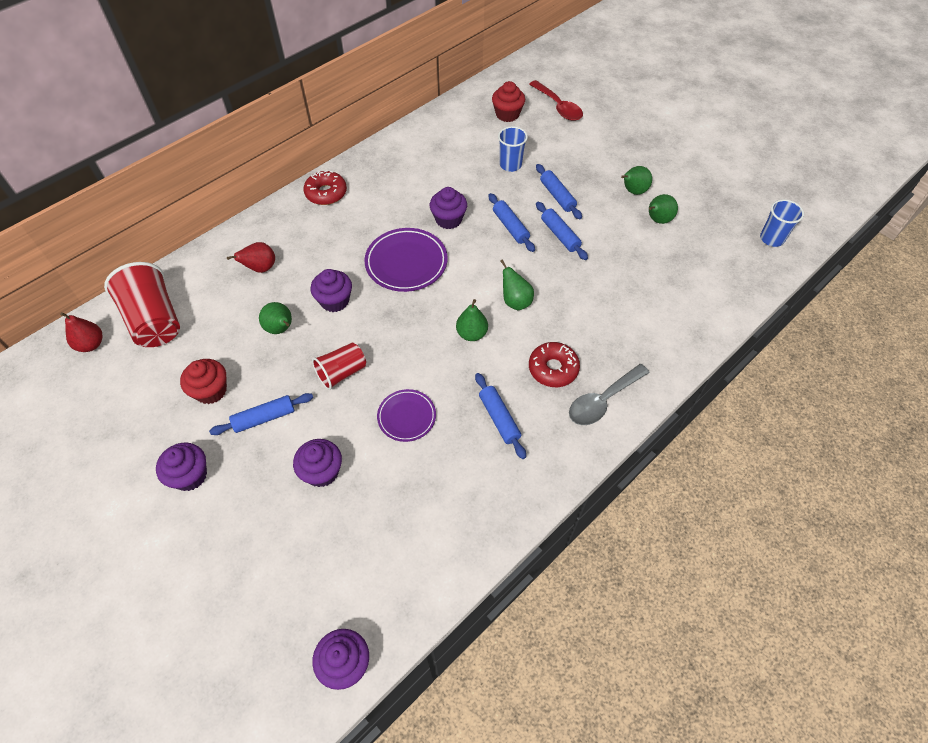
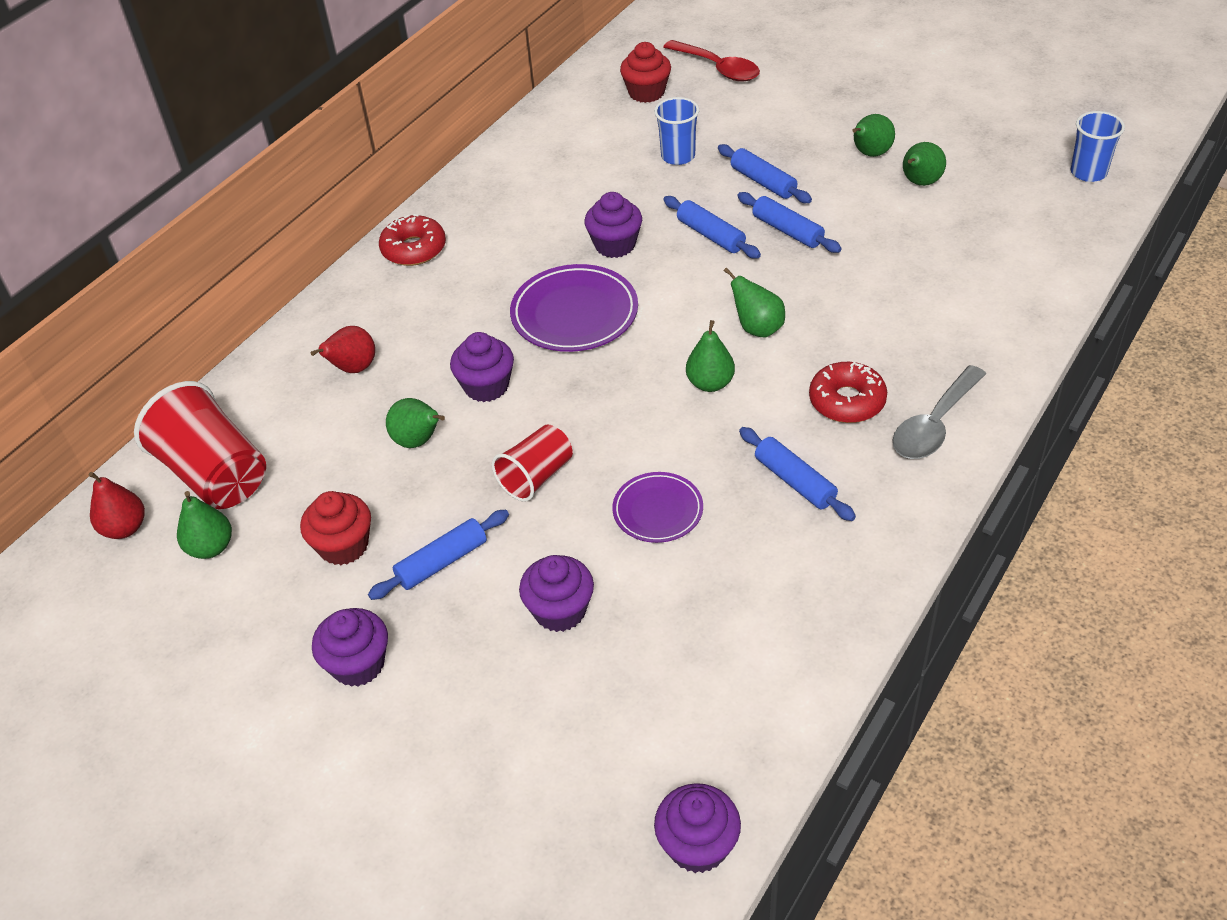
camera: 10 degrees left, 10 degrees down
none -> green pear [177,491,232,559]

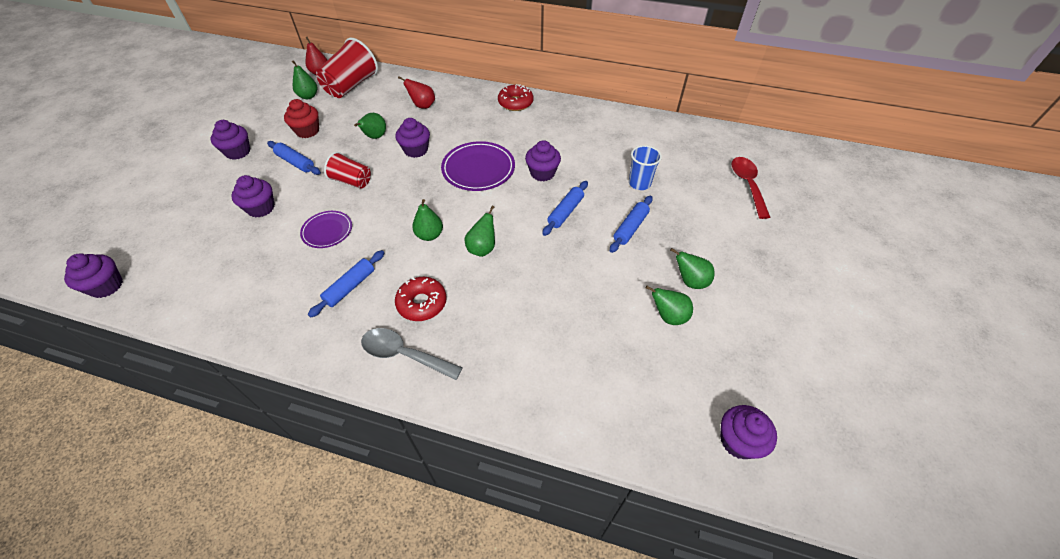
camera: 70 degrees right, 5 degrees up
red cupcake [620,42,671,103] -> none
red spoon [663,40,760,81] -> red spoon turned 150 degrees clockwise [731,157,770,219]
blue rolling pin [737,192,842,253] -> none
blue cup [1071,111,1125,182] -> purple cupcake [720,405,777,459]

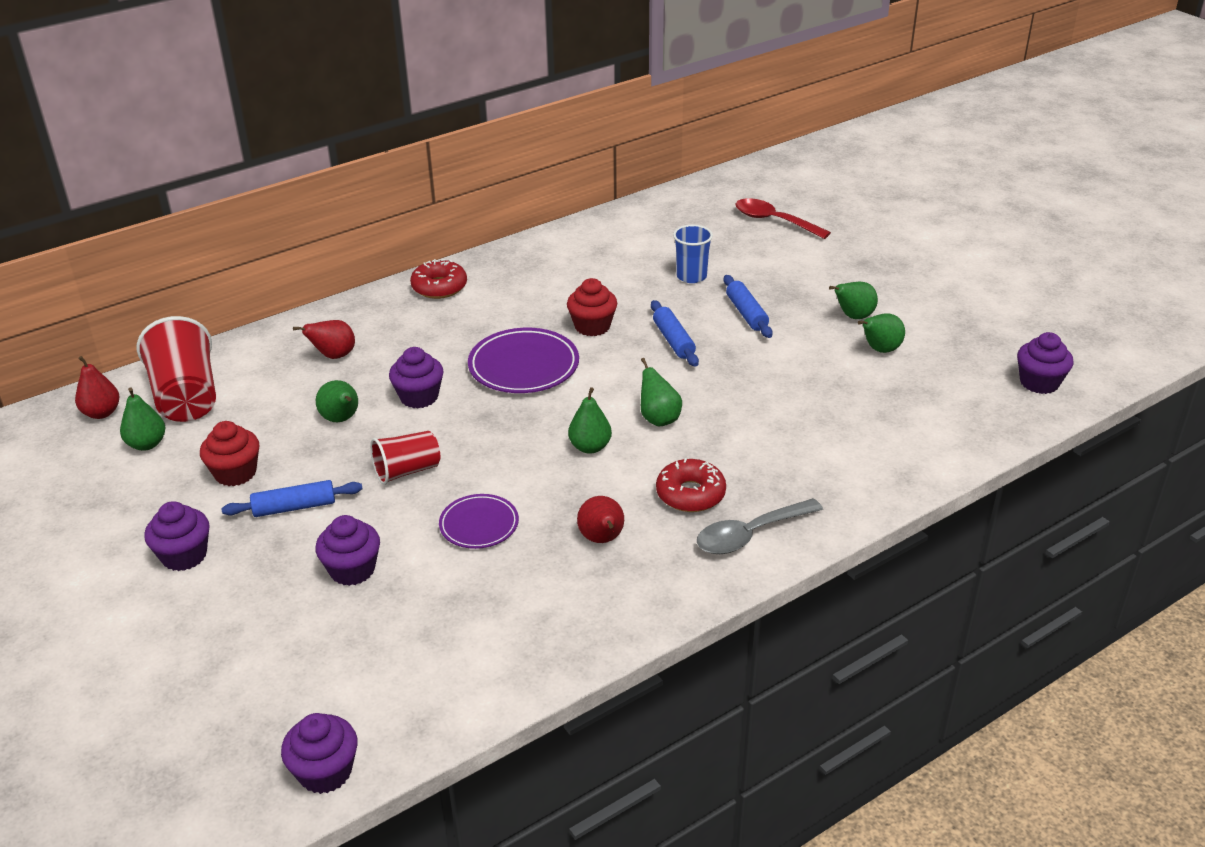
camera: 50 degrees left, 15 degrees down
blue rolling pin [308,250,384,318] -> red pear [577,496,624,543]
purple cupcake [525,140,561,181] -> red cupcake [567,278,617,336]

